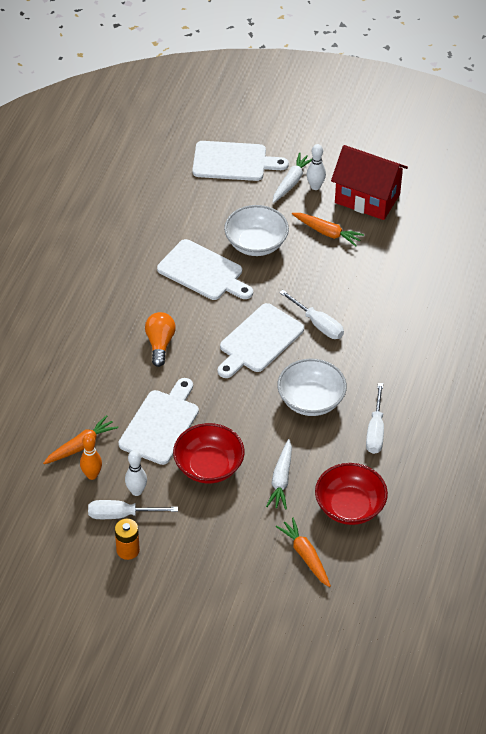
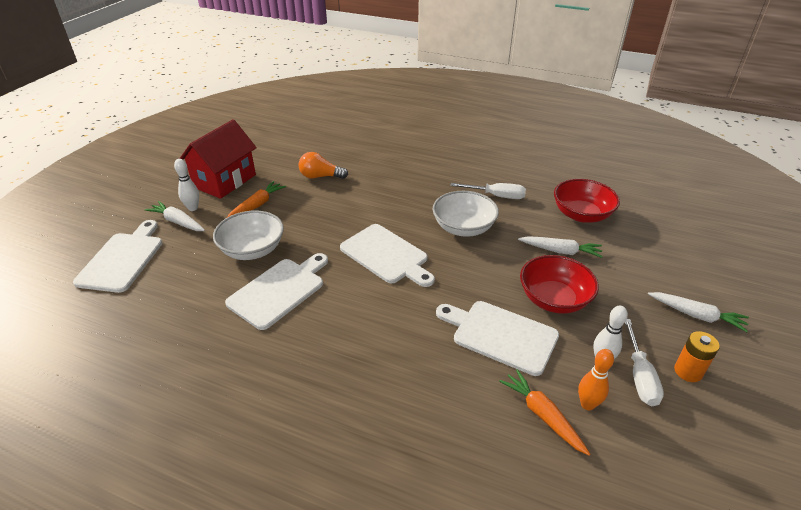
camera: 85 degrees left, 10 degrees down
orange light bulb [145,312,176,367] -> orange light bulb moved to [298,152,348,179]
orange carrot [276,518,331,587] -> none
white screwdriver [279,290,344,339] -> none
none -> white carrot [648,292,749,332]

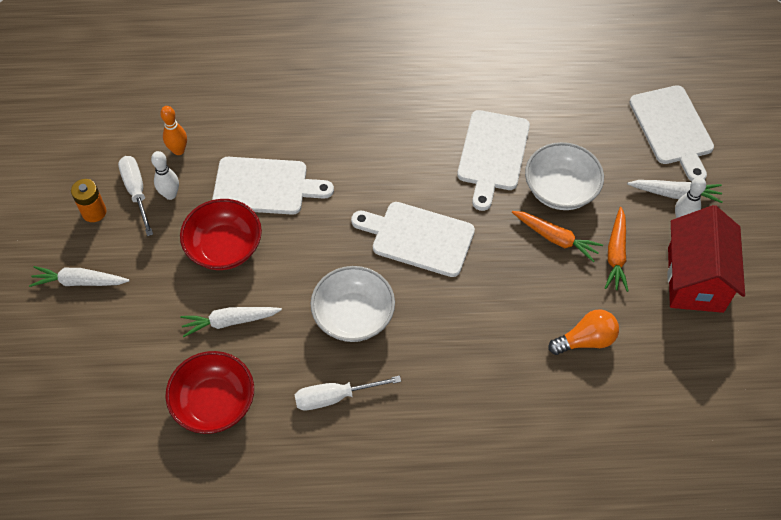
camera: 155 degrees right, 20 degrees up
orange carrot [499,369,590,456] -> orange carrot moved to [512,211,603,262]

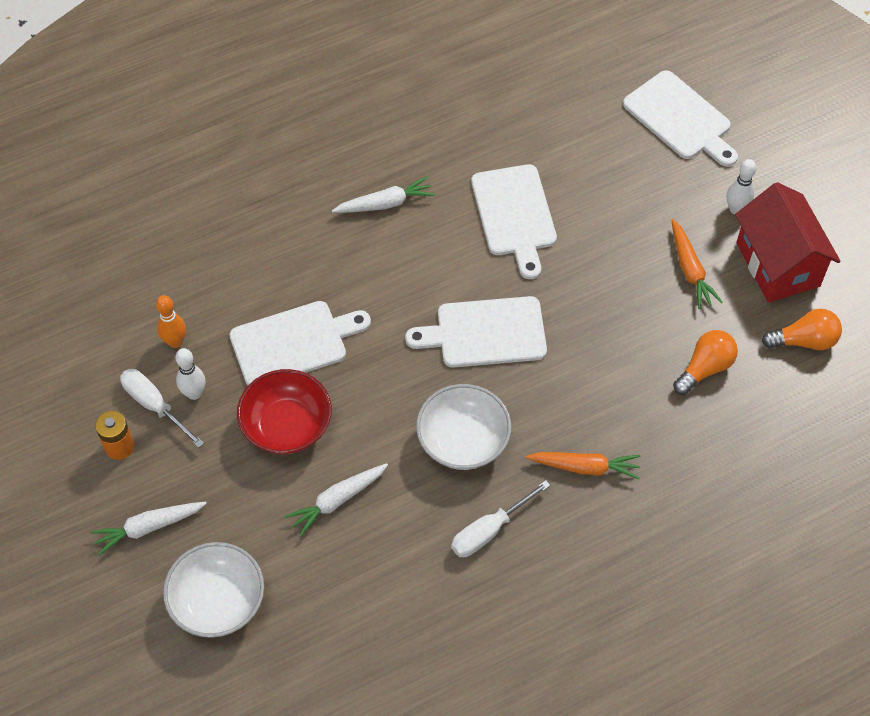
camera: 25 degrees left, 0 degrees up
red bowl [165,351,254,434] -> none
orange carrot [512,211,603,262] -> orange carrot moved to [525,452,640,479]
white bowl [525,142,604,210] -> white bowl moved to [163,542,264,638]
white carrot [627,180,722,203] -> white carrot moved to [332,176,435,213]
none -> orange light bulb [762,309,842,350]

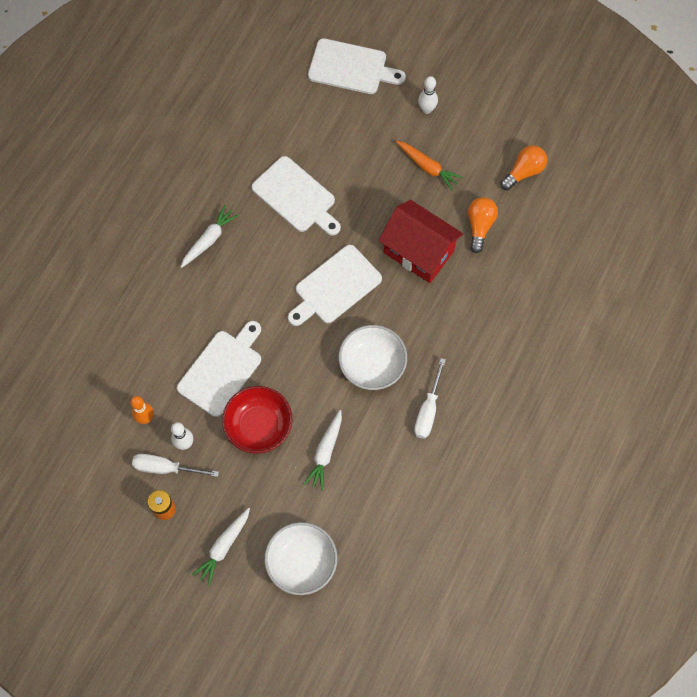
camera: 35 degrees left, 10 degrees up
orange carrot [525,452,640,479] -> none
red house [735,182,841,303] -> red house moved to [379,200,463,283]

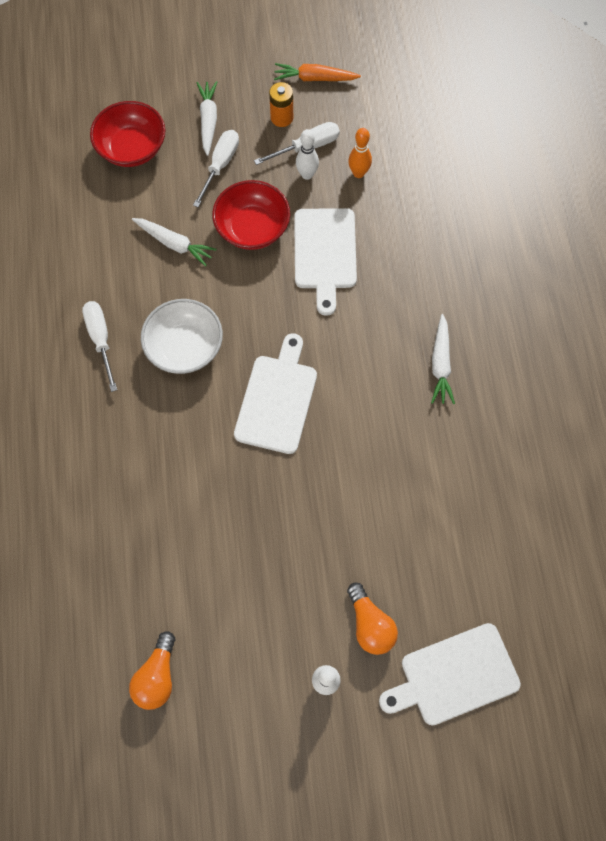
camera: 145 degrees right, 0 degrees up
white cutting board [251,156,341,236] -> none
white bowl [264,522,338,595] -> red bowl [90,101,166,167]
white carrot [304,410,342,490] -> white carrot turned 135 degrees clockwise [132,218,217,267]
red house [379,200,463,283] -> none
orange carrot [396,141,463,190] -> orange carrot moved to [274,63,361,81]
orange light bulb [468,197,498,253] -> orange light bulb moved to [347,582,398,655]
none -> white screwdriver [193,130,239,207]

